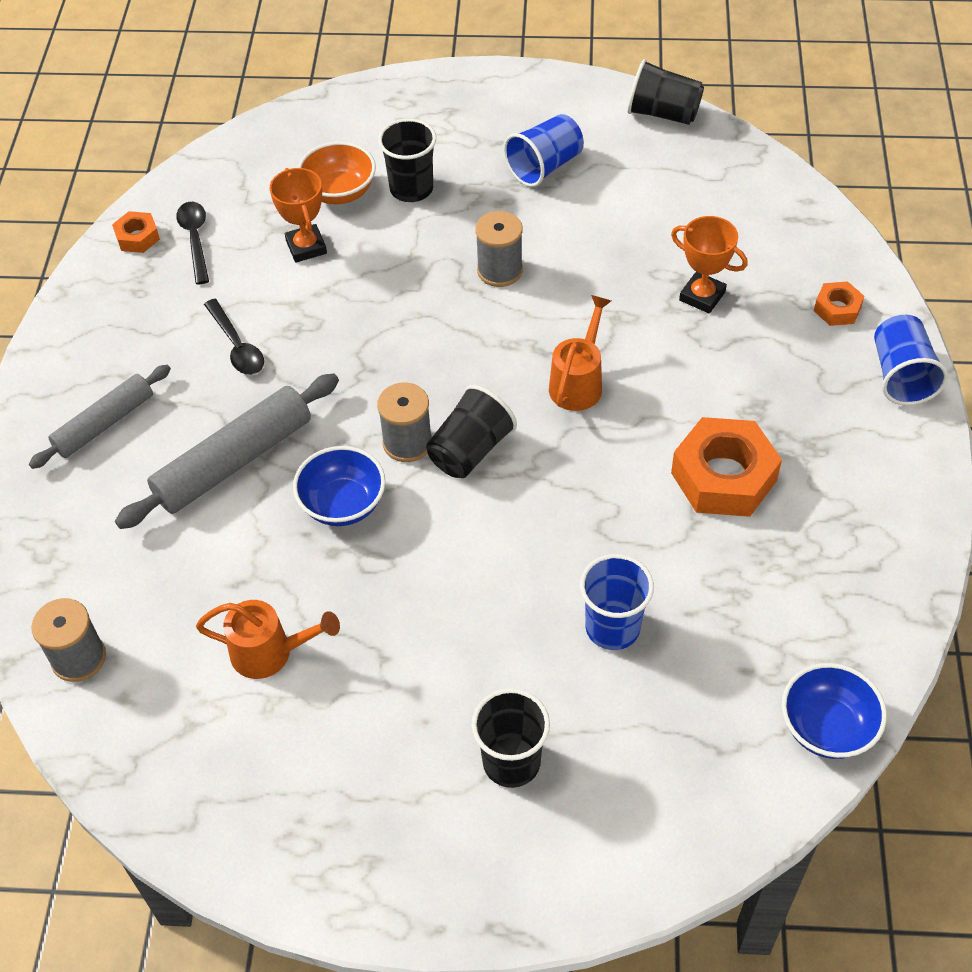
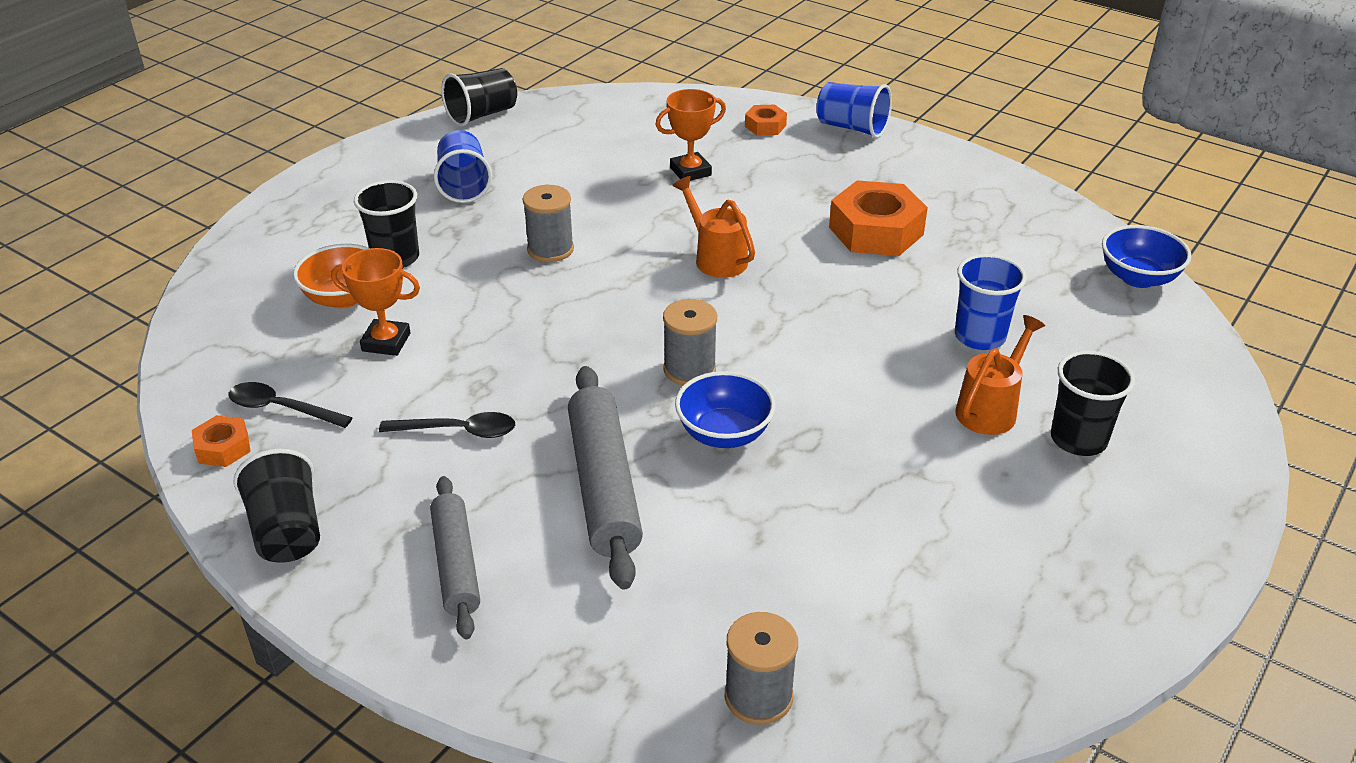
camera: 60 degrees left, 15 degrees down
orange watering can [196,600,340,679] -> orange watering can moved to [955,315,1045,435]
black cup [426,385,517,478] -> black cup moved to [234,449,320,562]

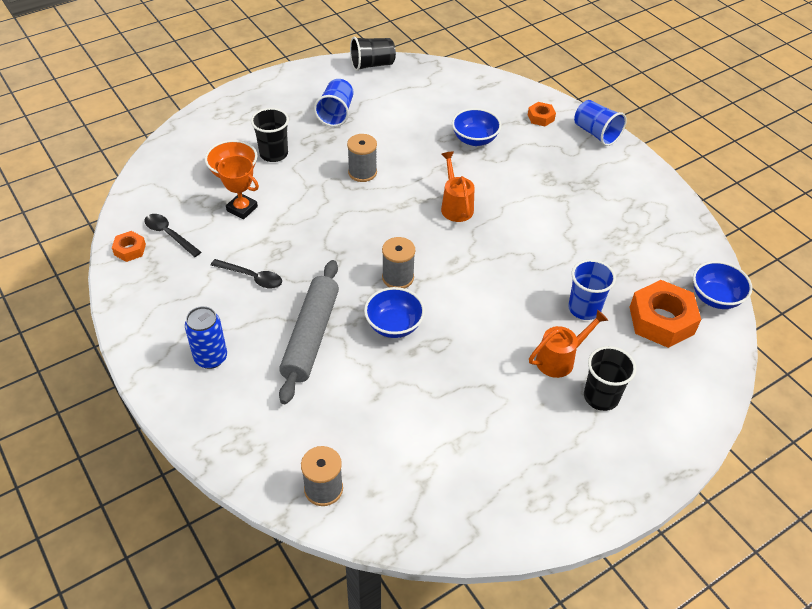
camera: 20 degrees right, 10 degrees up
black cup [234,449,320,562] -> none
grey rolling pin [430,476,480,639] -> blue can [185,306,227,369]
orange trophy [655,89,726,181] -> blue bowl [452,108,501,146]
orange nut [829,180,928,256] -> orange nut moved to [630,280,701,348]

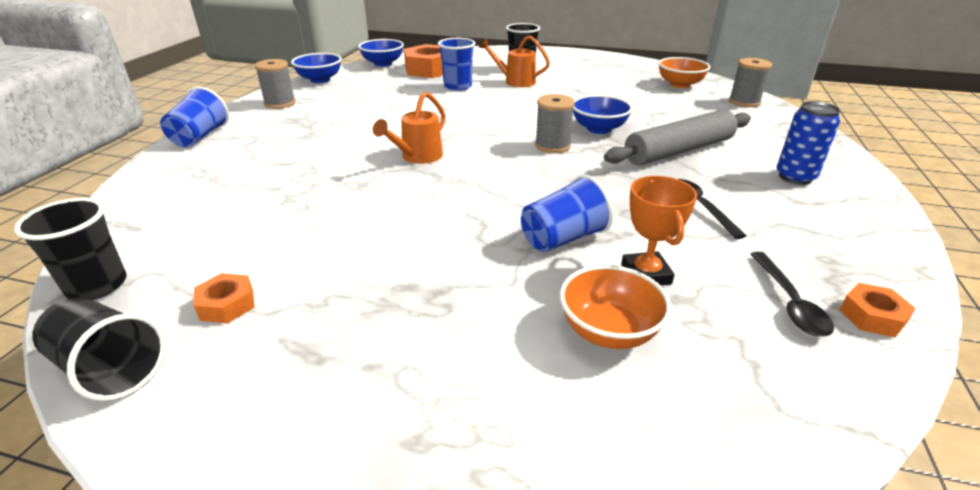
camera: 130 degrees left, 15 degrees down
black cup [251,108,289,162] -> black cup moved to [14,198,127,300]
blue cup [314,79,354,127] -> blue cup moved to [521,175,613,252]
grey spool [347,134,377,182] -> grey spool moved to [255,59,296,109]
blue bowl [452,108,501,146] -> blue bowl moved to [291,53,342,83]
orange nut [528,102,556,126] -> orange nut moved to [193,273,255,323]
none -> orange bowl [658,57,710,88]

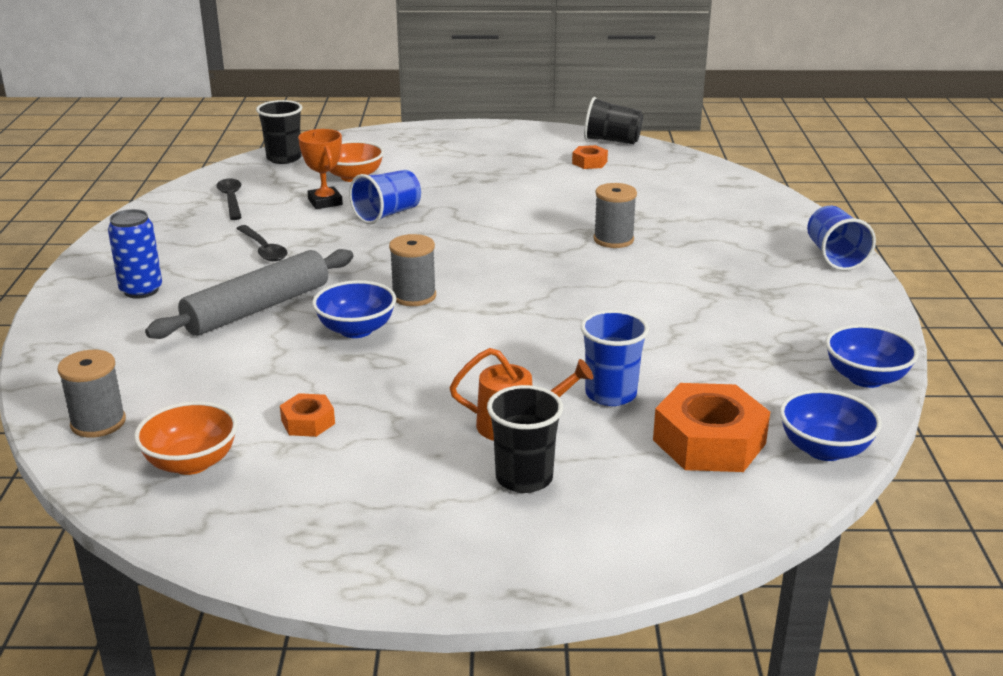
camera: 165 degrees right, 5 degrees down
black cup [14,198,127,300] -> black cup moved to [256,100,302,164]
grey spool [255,59,296,109] -> grey spool moved to [594,183,637,248]
orange watering can [373,92,446,164] -> none
orange nut [839,283,916,337] -> orange nut moved to [280,393,335,437]

